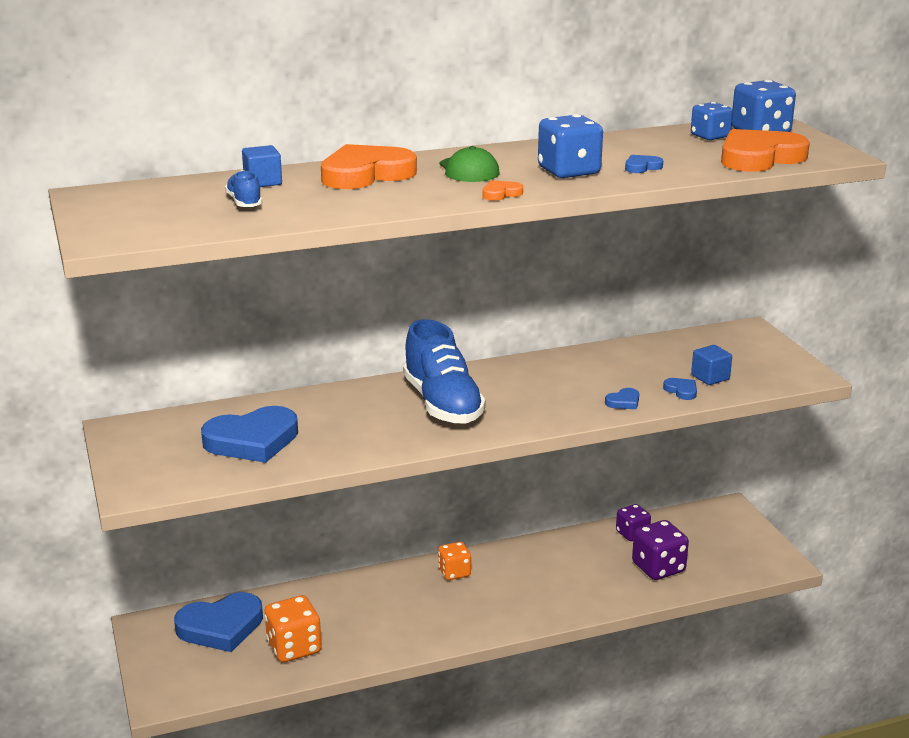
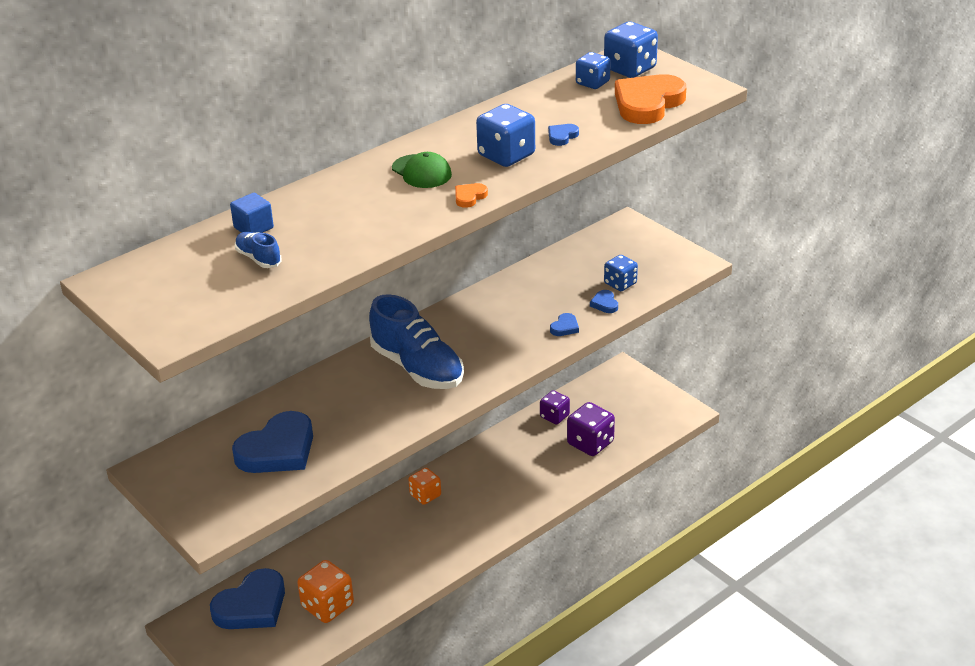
camera: 20 degrees left, 10 degrees up
orange heart [321,144,417,189] -> none
blue heart [663,378,697,400] -> blue heart turned 135 degrees counterclockwise [590,290,618,313]
blue cube [691,345,732,385] -> blue dice [604,255,638,291]

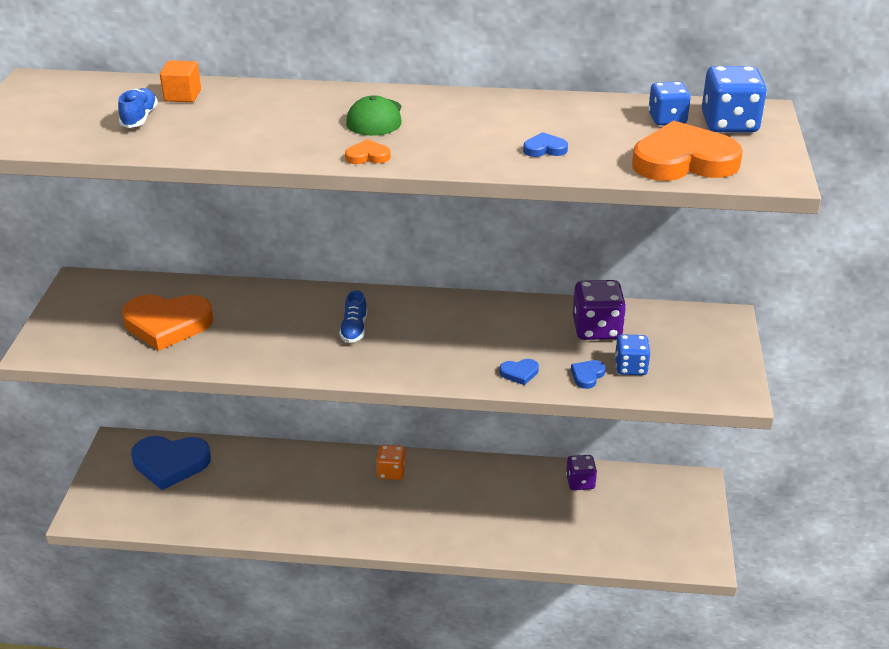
camera: 45 degrees right, 0 degrees up
blue cube [230,193,274,233] -> orange cube [160,60,201,102]
blue heart [232,411,313,473] -> orange heart [122,294,213,351]
orange dice [297,560,354,623] -> none
blue shoe [369,294,464,389] -> blue shoe [339,290,368,343], size x0.45
blue dice [476,104,535,167] -> none
purple dice [567,402,615,456] -> purple dice moved to [573,280,626,340]

